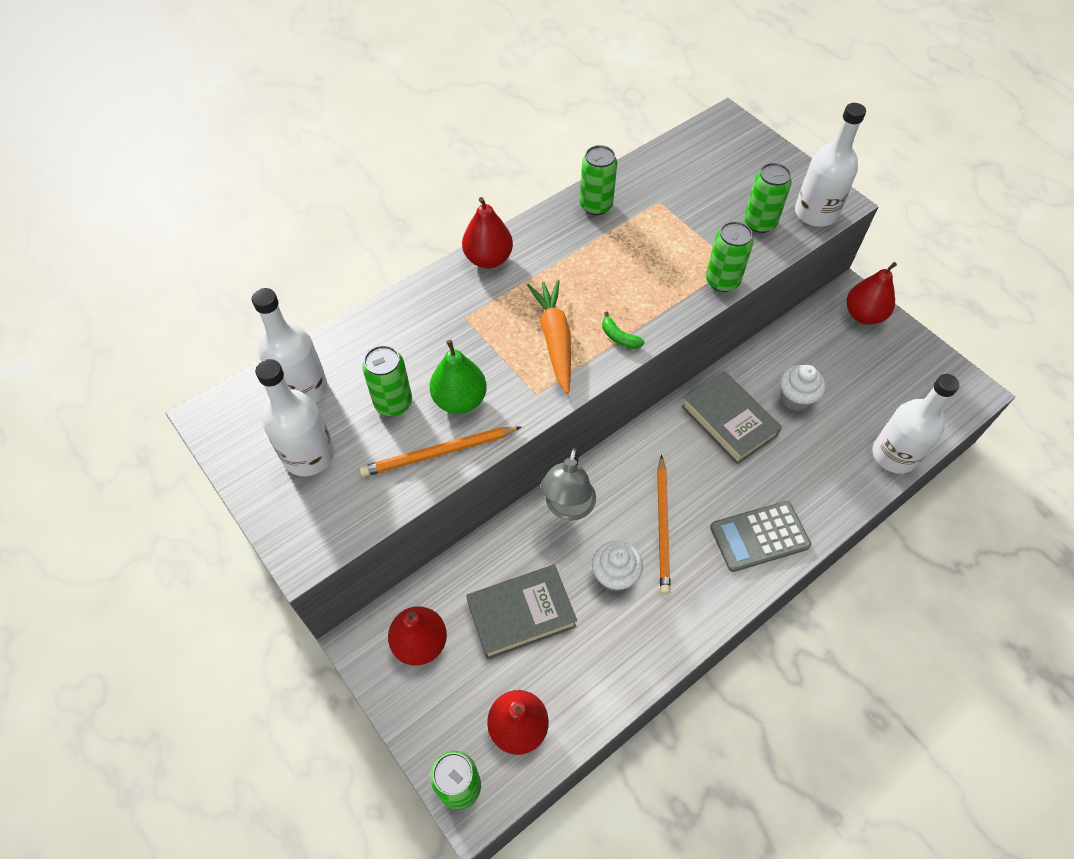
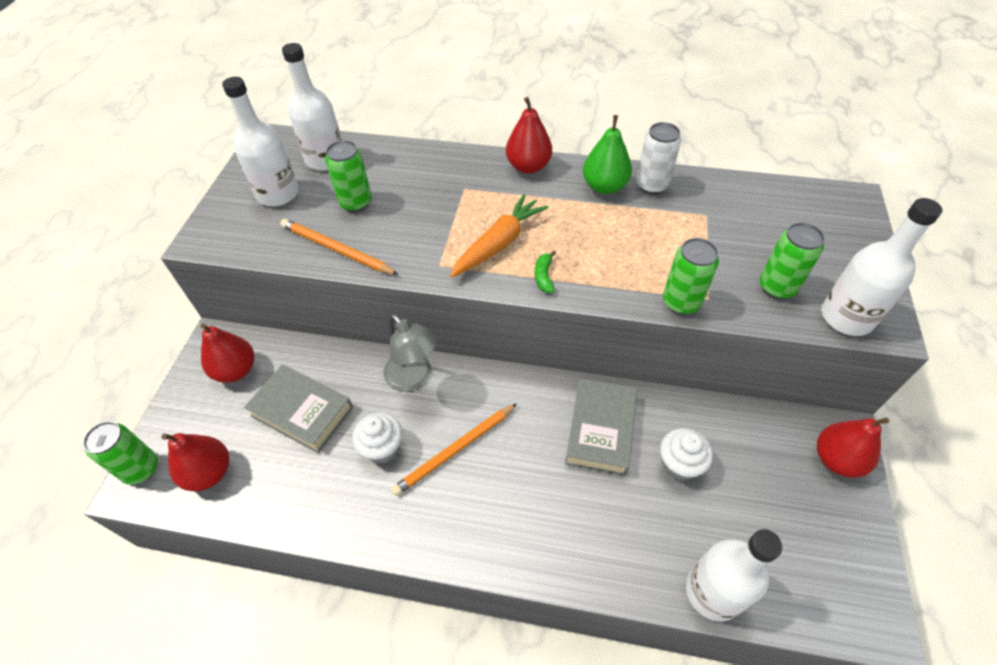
camera: 50 degrees right, 5 degrees down
green pear [430,340,487,414] -> green pear moved to [583,115,632,194]
grey lamp [540,448,596,521] -> grey lamp turned 105 degrees counterclockwise [383,314,438,392]
green can [580,145,617,215] -> white can [636,122,681,194]
grey calculator [710,501,811,572] -> none

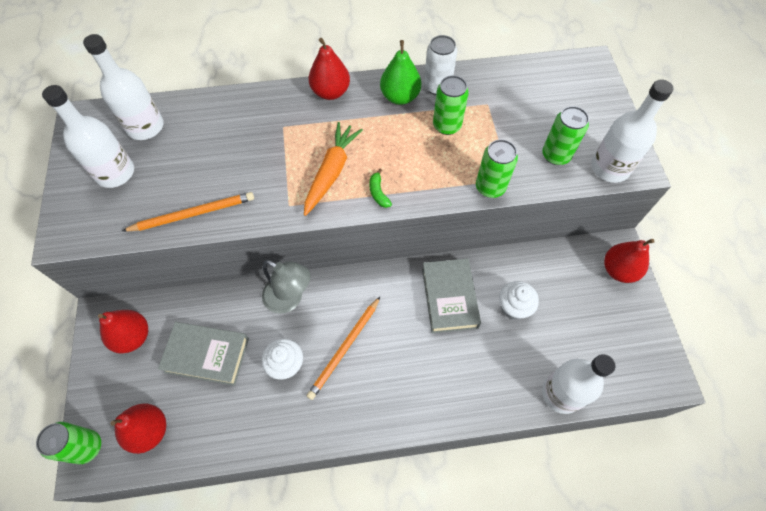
camera: 20 degrees left, 10 degrees up
orange pencil [280,219,399,275] -> orange pencil turned 150 degrees clockwise [122,192,254,231]
green can [325,140,372,212] -> green can moved to [433,75,469,135]

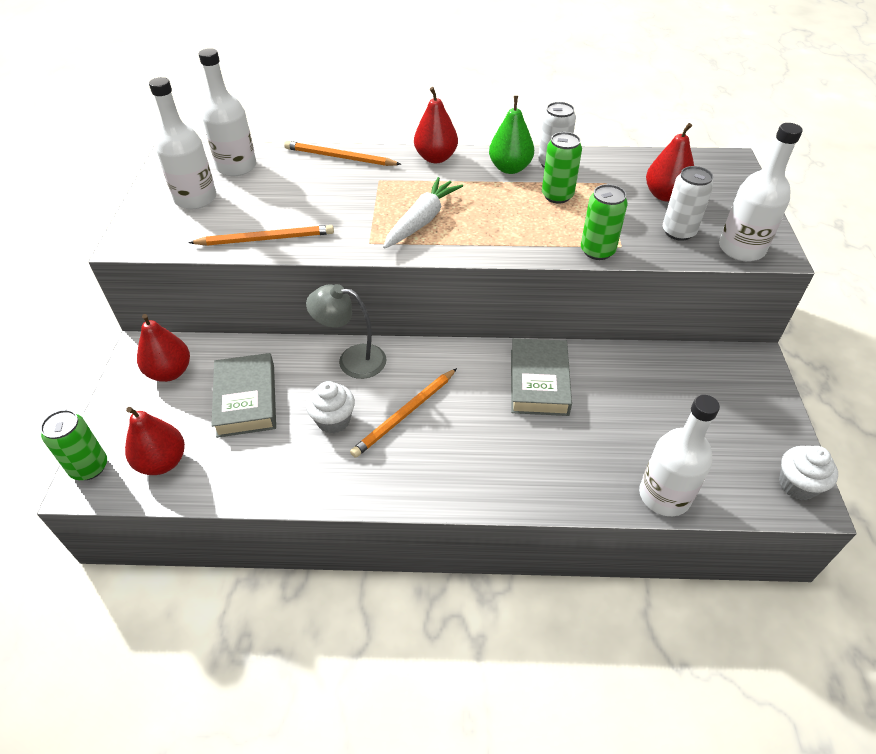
camera: 10 degrees right, 15 degrees down
grey book [158,322,249,386] -> grey book turned 60 degrees clockwise [211,353,276,438]
grey lamp [262,260,311,314] -> grey lamp turned 150 degrees clockwise [306,284,386,379]
orange carrot [304,122,363,216] -> white carrot [383,177,463,249]
green banana [369,169,392,208] -> none
white cupcake [499,281,539,320] -> white cupcake moved to [779,446,838,500]
green can [542,106,589,165] -> white can [663,166,714,241]
red pear [604,239,655,283] -> red pear moved to [646,123,694,202]
none -> orange pencil [284,141,401,166]

